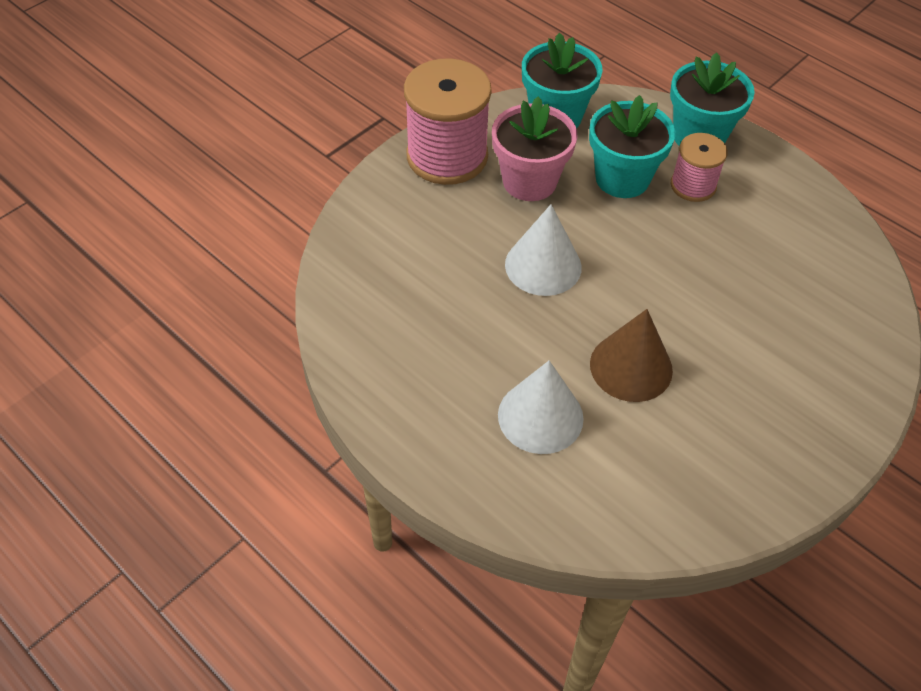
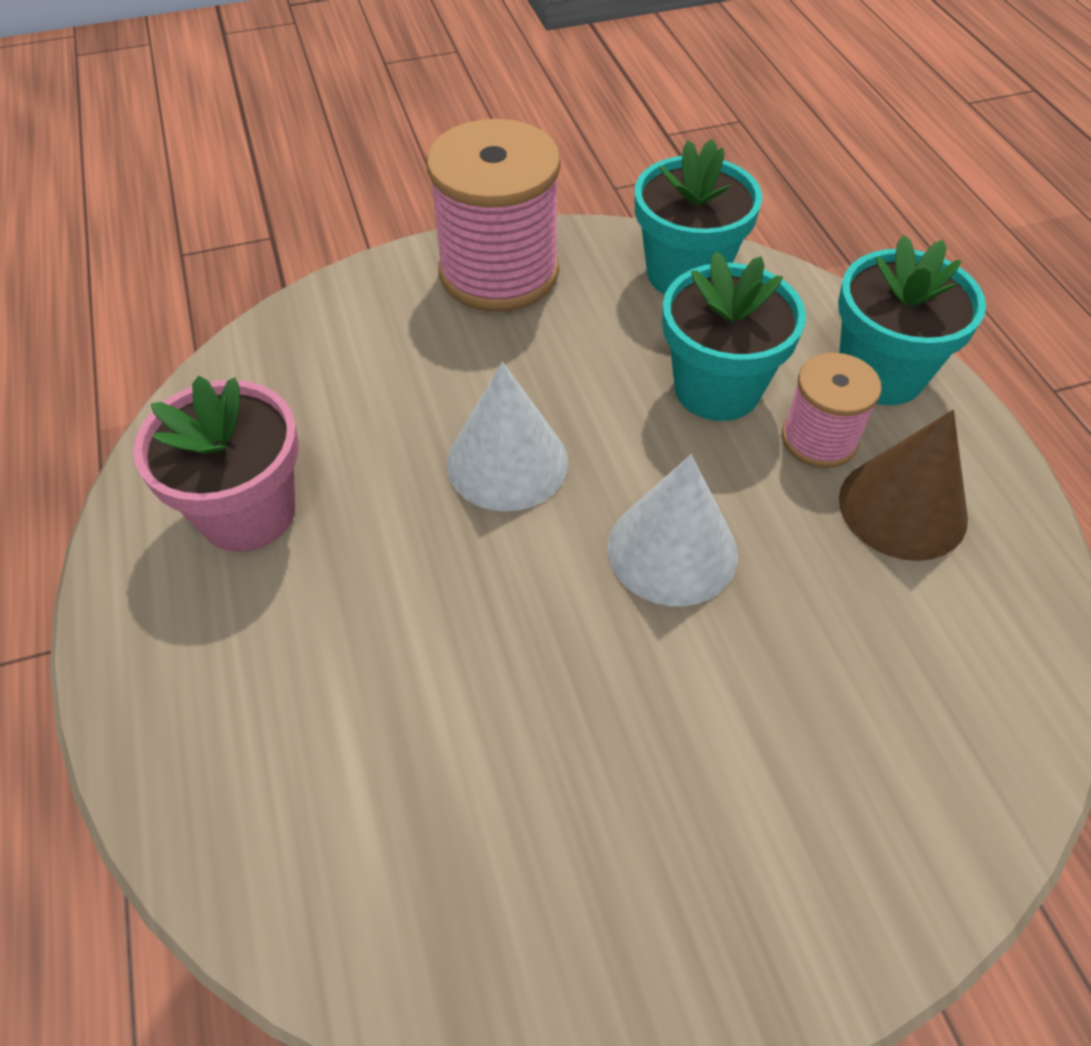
camera: 30 degrees right, 0 degrees up
pink flower pot [492,97,577,201] -> pink flower pot moved to [133,375,299,552]
white cone [498,360,584,454] -> white cone moved to [608,454,738,606]
brown cone [590,309,673,402] -> brown cone moved to [839,410,968,561]

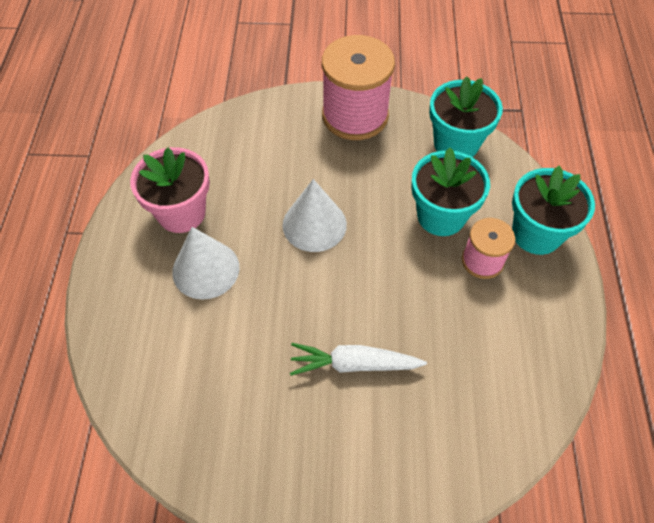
camera: 20 degrees right, 5 degrees up
white cone [608,454,738,606] -> white cone moved to [172,227,239,299]
brown cone [839,410,968,561] -> none
none -> white carrot [290,343,427,376]

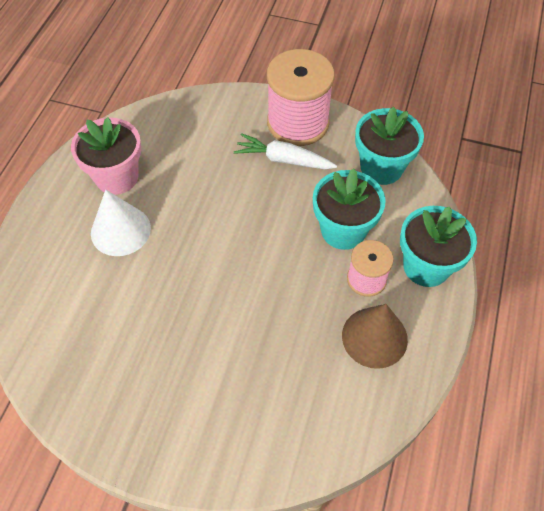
camera: 15 degrees right, 0 degrees up
white cone [283,179,347,252] -> none
white carrot [290,343,427,376] -> white carrot moved to [234,133,337,169]
none -> brown cone [342,304,408,369]

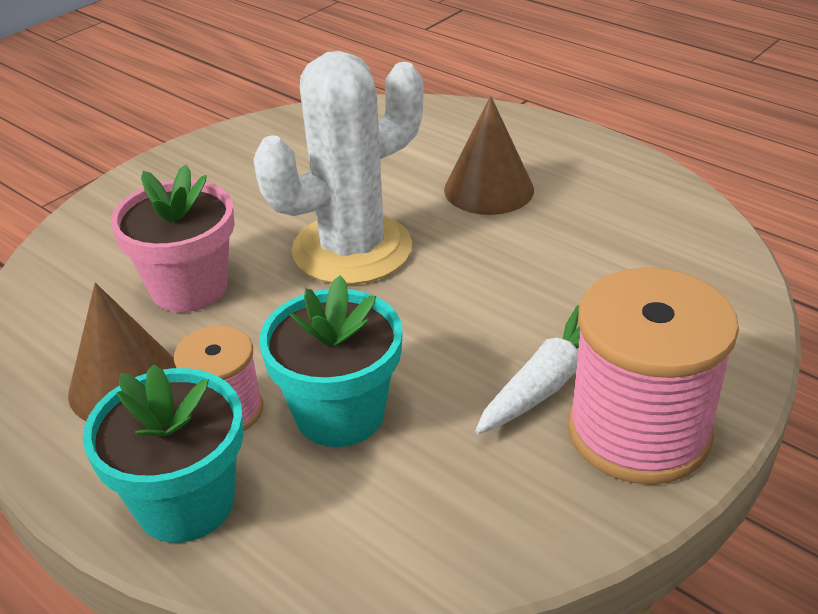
camera: 115 degrees right, 20 degrees down
pink flower pot [71,117,141,195] -> pink flower pot moved to [111,164,235,312]
white cone [91,190,151,256] -> brown cone [444,96,534,215]
turquoise flower pot [355,107,424,185] -> none
none -> white cactus [254,51,424,285]

